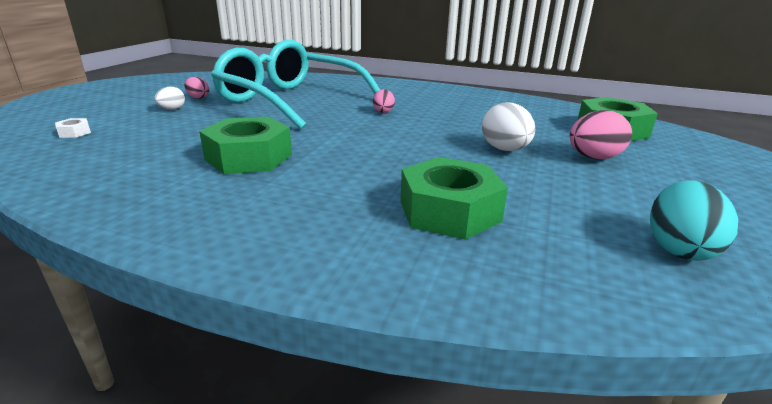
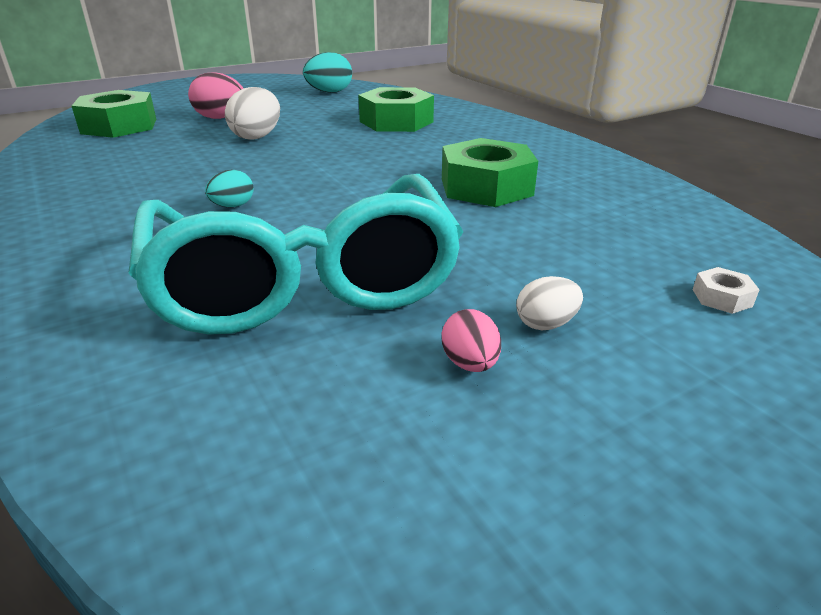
camera: 140 degrees left, 5 degrees up
pink egg [373,89,395,113] -> turquoise egg [205,170,254,207]

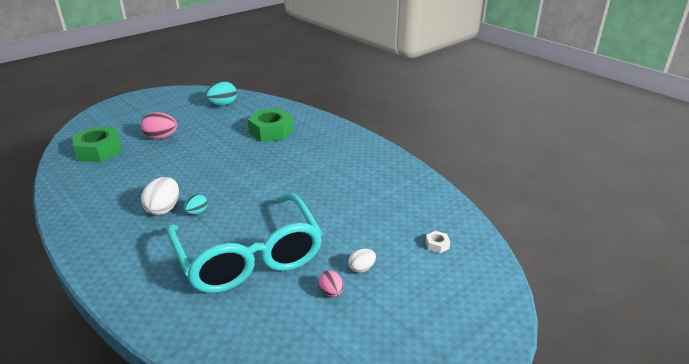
camera: 10 degrees left, 0 degrees up
white egg [225,87,280,140] -> white egg moved to [141,177,179,215]
green nut [442,138,538,207] -> none

